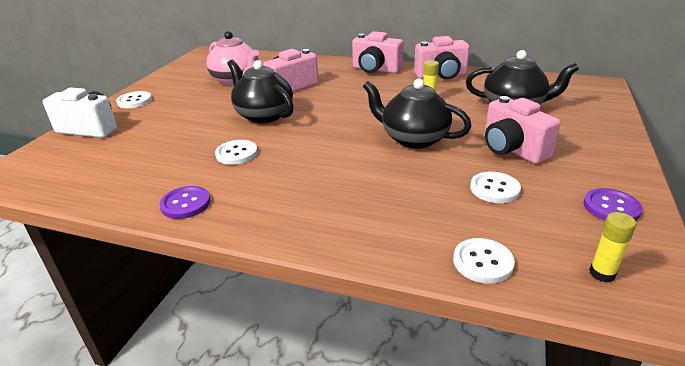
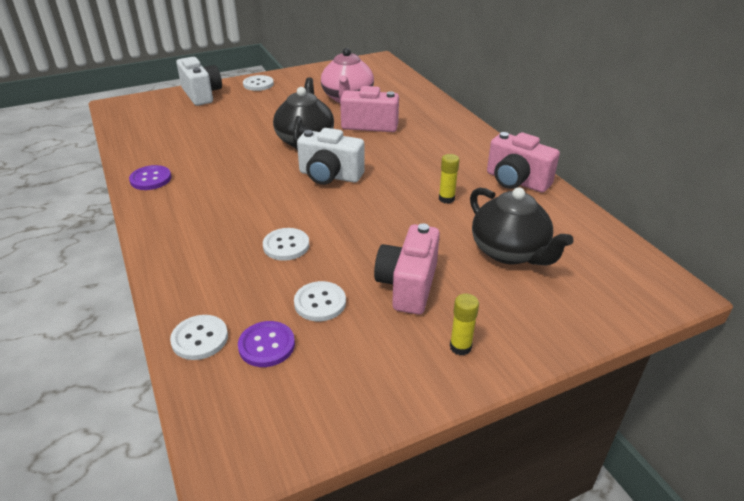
camera: 45 degrees right, 5 degrees up
white button [215,140,258,165] -> white button moved to [263,228,309,261]
pink camera [352,31,404,73] -> none
black teapot [363,78,472,149] -> none
purple button [584,188,643,221] -> purple button moved to [238,321,295,367]
yellow glue stick [589,212,636,283] -> yellow glue stick moved to [450,294,479,355]
none -> white camera [297,128,365,185]

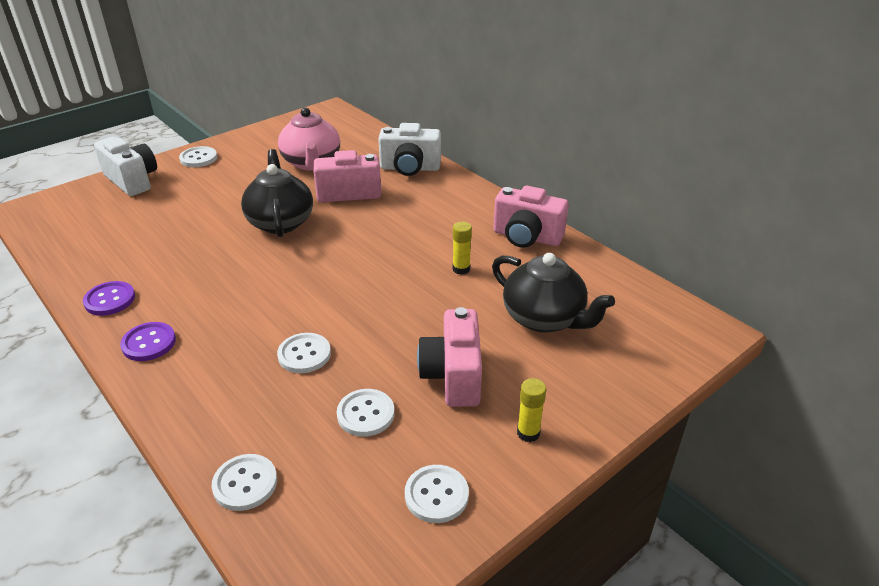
camera: 15 degrees left, 0 degrees up
purple button [238,321,295,367] -> purple button moved to [120,322,176,361]
white camera [297,128,365,185] -> white camera moved to [378,123,441,176]
none -> white button [405,465,469,523]

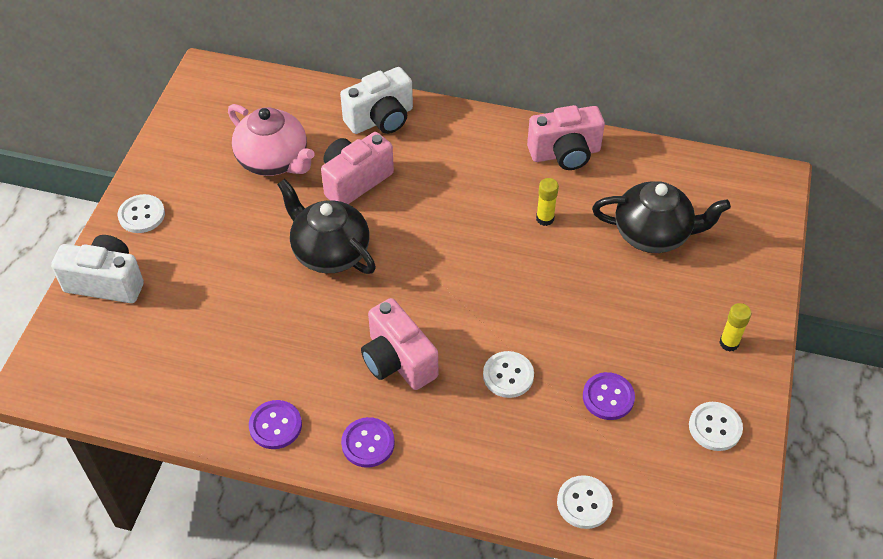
camera: 35 degrees left, 15 degrees up
white button [337,389,395,437] -> purple button [583,372,635,420]
pink camera [417,307,482,407] -> pink camera moved to [361,298,438,390]

